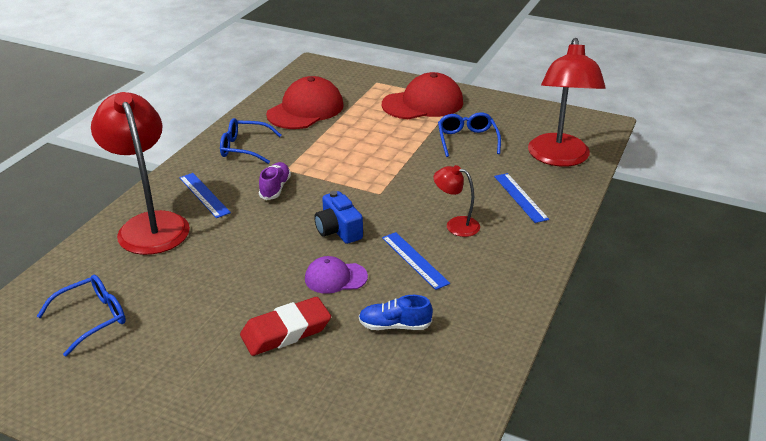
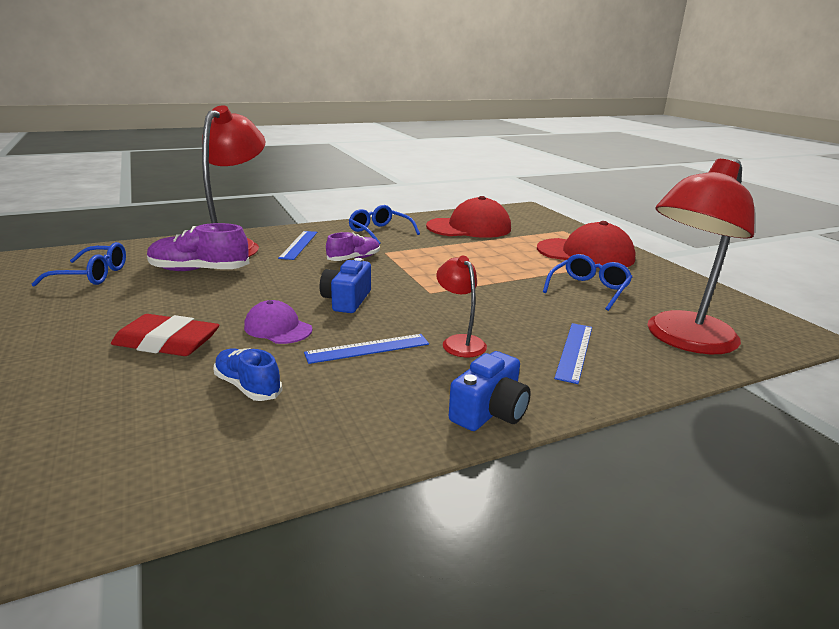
camera: 40 degrees right, 10 degrees down
blue ruler [382,232,450,290] -> blue ruler turned 60 degrees clockwise [304,334,429,364]
none -> purple shoe [147,223,250,271]
none -> blue camera [449,351,531,431]

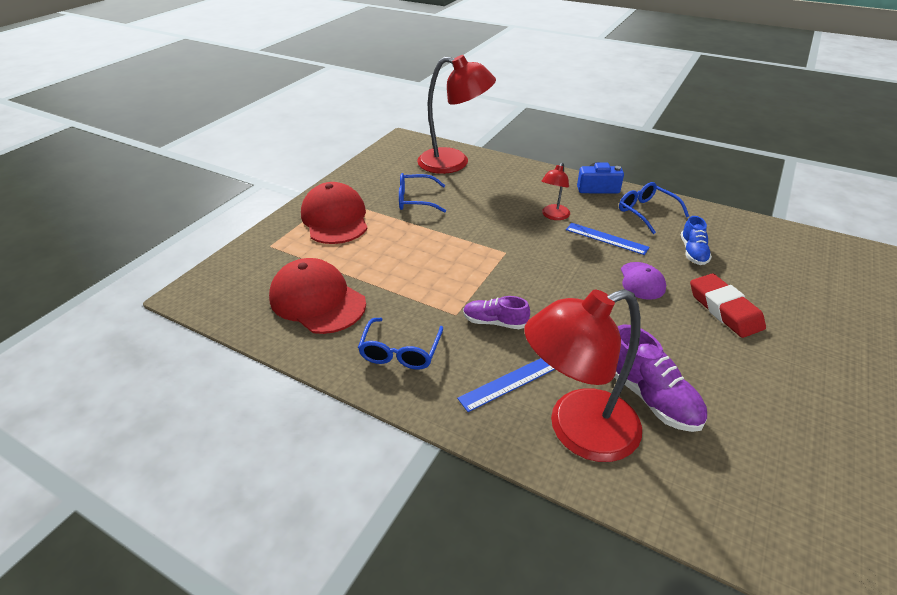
camera: 125 degrees left, 15 degrees up
blue glasses [32,242,126,287] -> blue glasses moved to [619,182,689,234]
blue camera [320,258,371,313] -> none
blue ruler [554,323,592,384] -> none

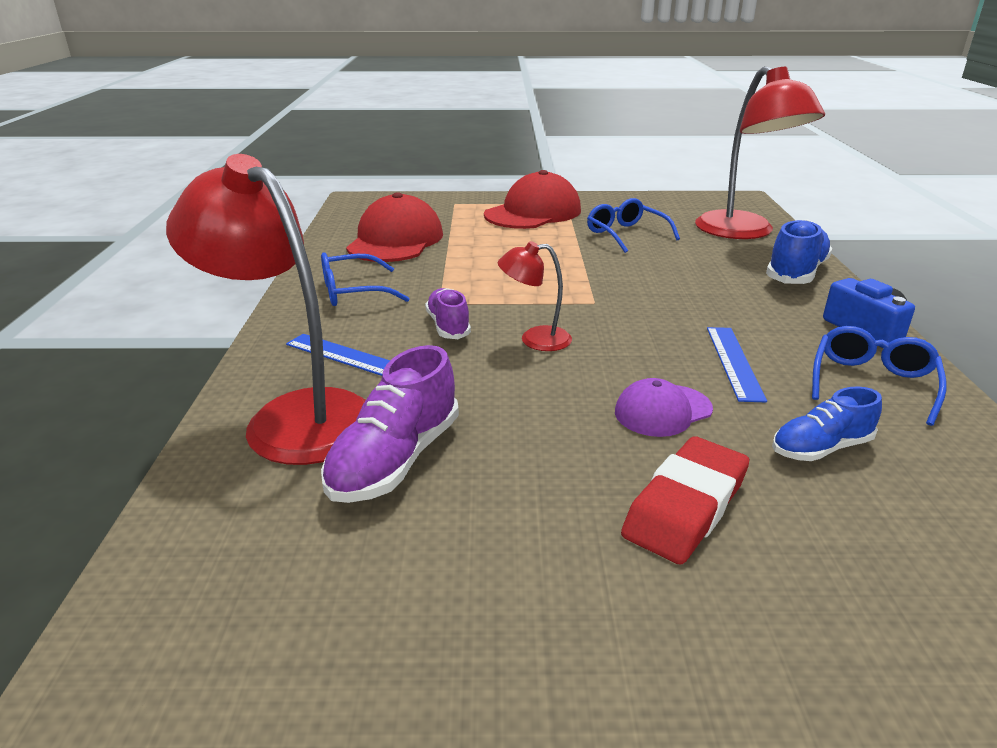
camera: 60 degrees right, 10 degrees down
red lamp [542,163,570,220] -> red lamp moved to [498,241,572,351]
none -> blue shoe [766,219,833,284]

